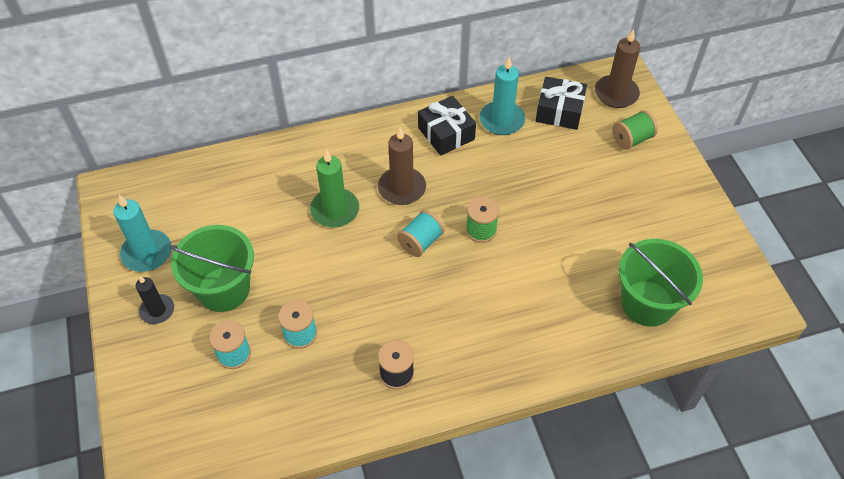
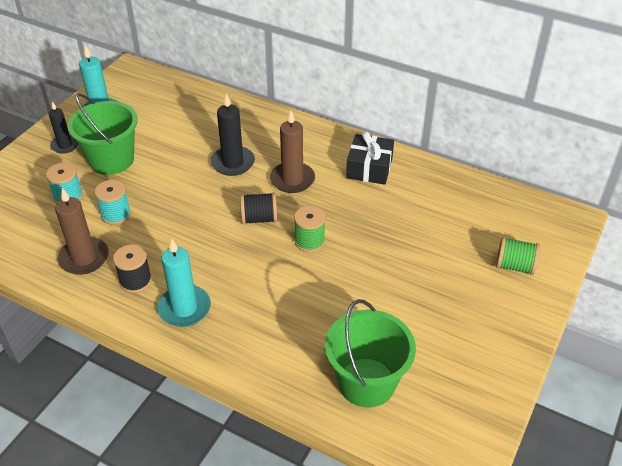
camera: 45 degrees right, 10 degrees down
green candle [310,149,359,228] -> black candle [211,93,255,176]
turquoise spool [397,210,444,257] -> black spool [240,192,277,224]
turquoise candle [480,57,525,135] -> turquoise candle moved to [157,238,211,327]
black gift [536,77,587,130] -> none
brown candle [595,29,640,108] -> brown candle moved to [55,188,109,275]

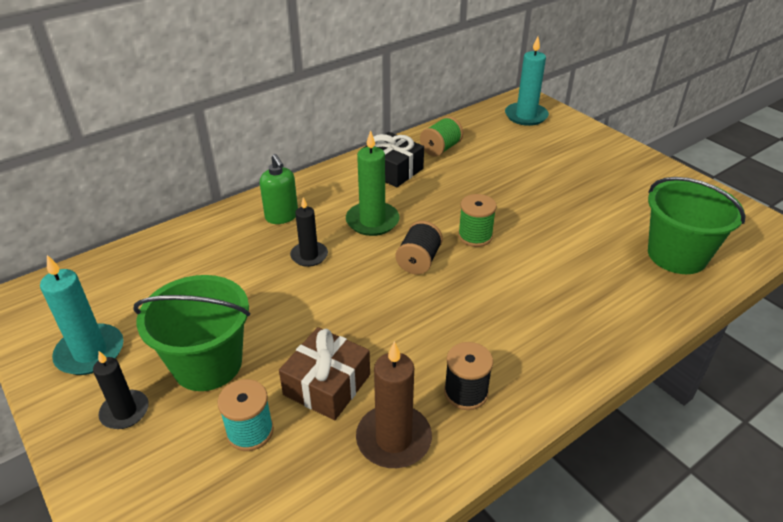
camera: 65 degrees left, 5 degrees down
turquoise spool [95,180,131,225] -> brown gift [279,327,370,420]
turquoise candle [157,238,211,327] -> turquoise candle moved to [505,36,549,126]
black candle [211,93,255,176] -> black candle [290,197,328,267], size x0.66
brown candle [270,111,315,193] -> green candle [346,130,399,236]
green spool [496,237,540,275] -> green spool moved to [420,116,463,157]
none -> green soap dispenser [260,154,298,224]

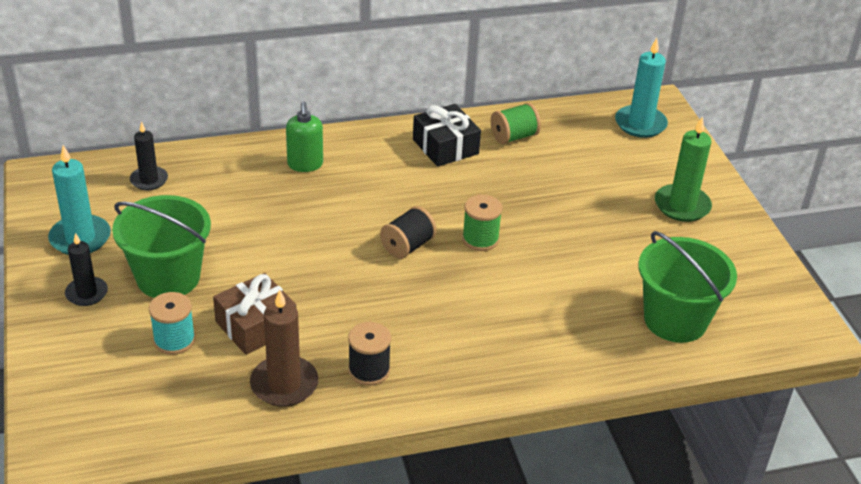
camera: 20 degrees right, 0 degrees up
black candle [290,197,328,267] -> black candle moved to [130,121,168,190]
green candle [346,130,399,236] -> green candle moved to [655,116,712,222]

